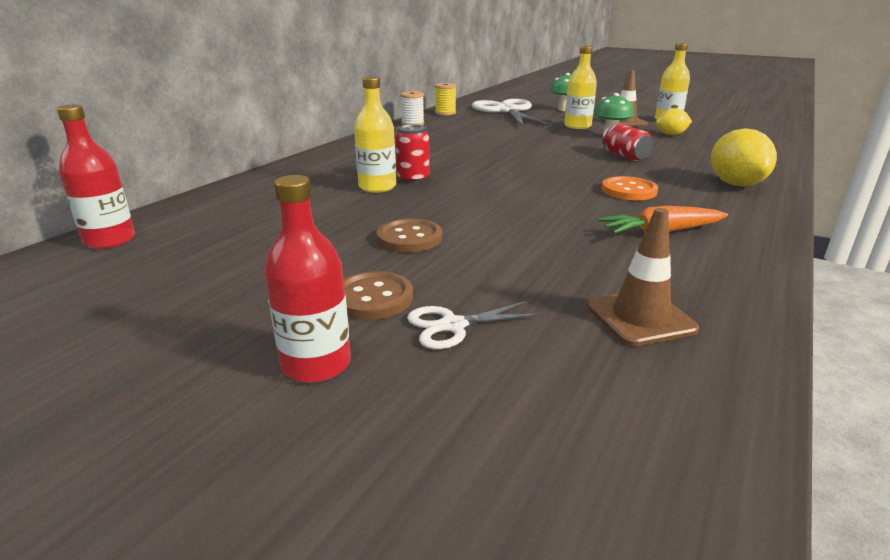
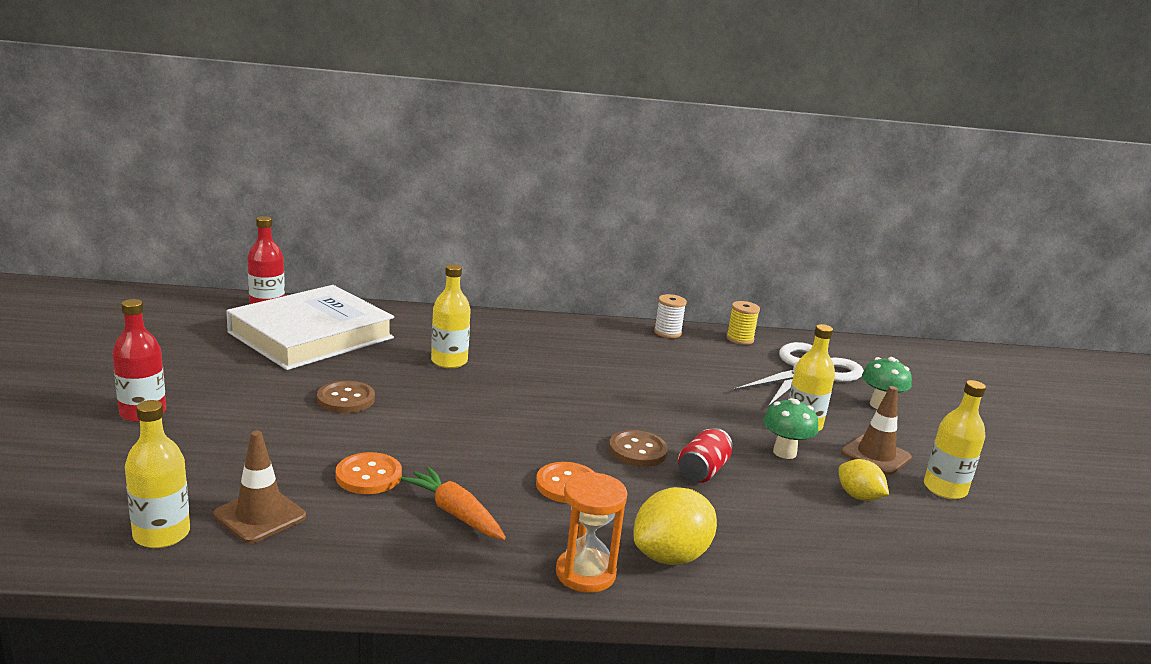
camera: 55 degrees right, 5 degrees down
brown button [343,271,413,320] -> brown button moved to [609,430,668,467]
red can [395,124,430,184] -> none
white scissors [407,300,543,349] -> none
none -> yellow bottle [125,400,190,548]
none -> white book [226,285,394,370]
none -> orange button [336,452,402,494]
none -> orange hourglass [556,472,627,593]

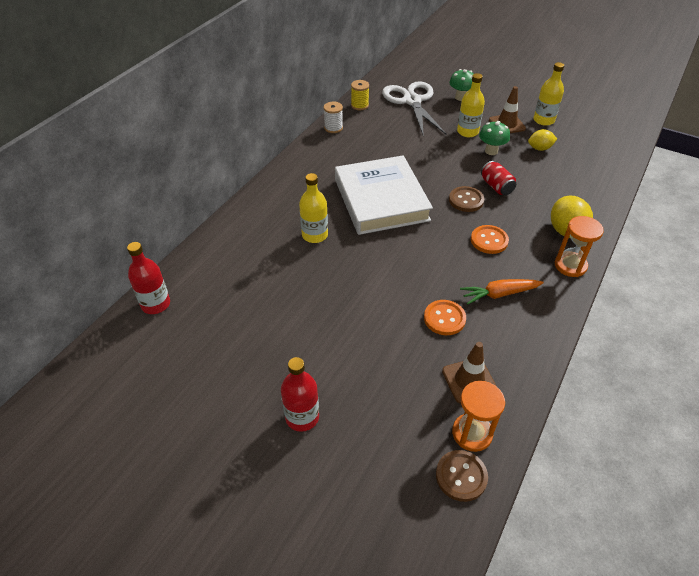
camera: 55 degrees left, 25 degrees up
yellow bottle [125,400,190,548] -> orange hourglass [452,381,505,452]
white book [226,285,394,370] -> white book moved to [335,155,433,235]
brown button [317,381,375,413] -> brown button moved to [436,450,488,502]

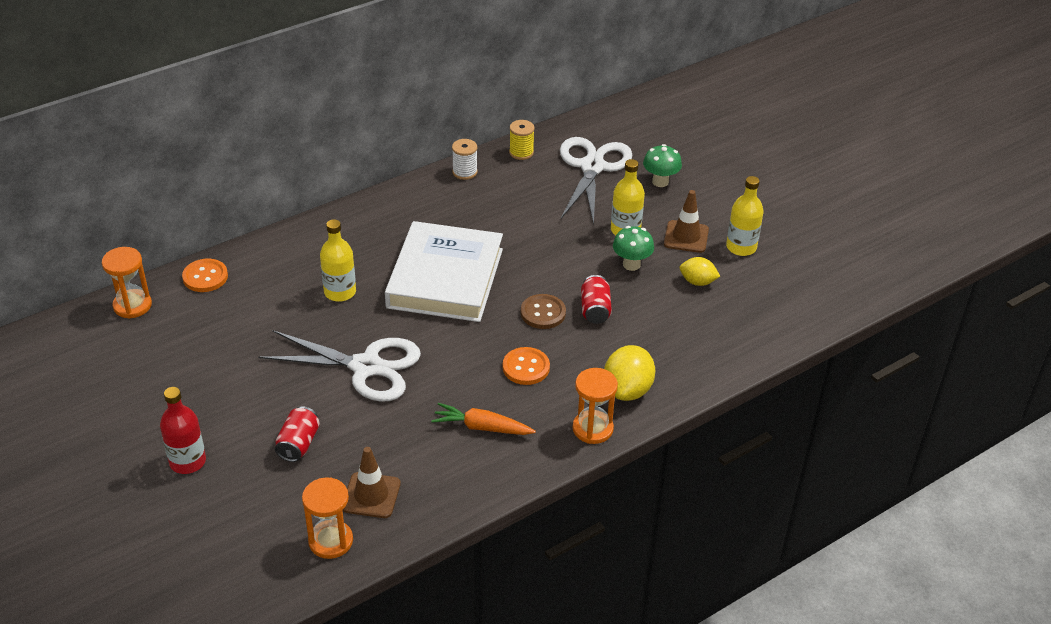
camera: 25 degrees right, 5 degrees down
red bottle [127,242,170,314] -> orange hourglass [102,247,152,319]
orange button [424,300,466,335] -> orange button moved to [182,259,228,292]
brown button [436,450,488,502] -> none
none -> white scissors [258,330,421,402]
none -> red can [275,406,320,462]

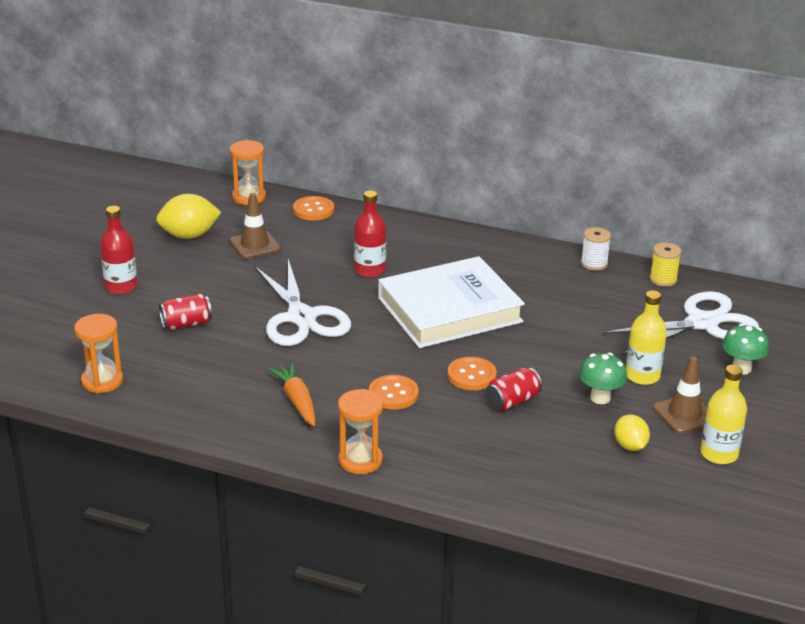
camera: 55 degrees right, 10 degrees down
yellow bottle [320,219,356,302] -> red bottle [354,190,386,278]
brown traffic cone [343,447,401,518] -> brown traffic cone moved to [229,193,281,259]
brown button [521,294,566,329] -> orange button [447,357,497,390]
yellow lemon [604,345,655,401] -> yellow lemon moved to [156,194,221,239]

